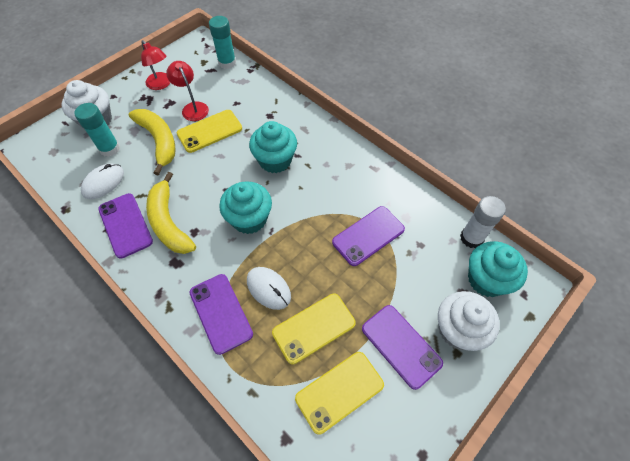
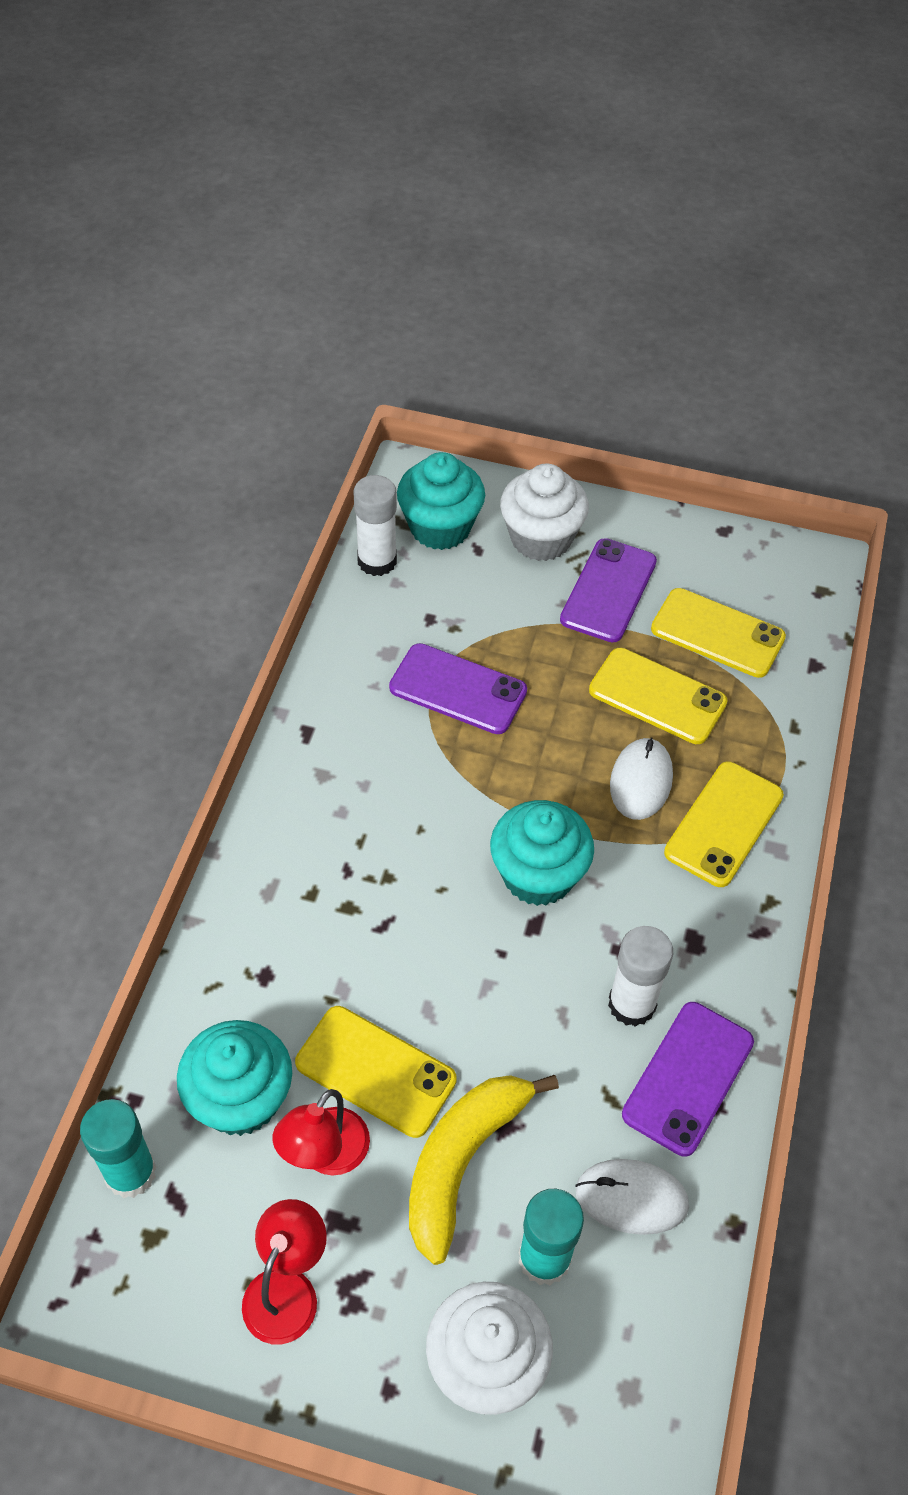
camera: 120 degrees left, 5 degrees down
yellow banana [146,172,196,254] -> white glue stick [608,926,673,1027]
purple phone [189,274,253,355] -> yellow phone [664,762,784,887]
turquoise cupcake [249,121,297,173] -> turquoise cupcake moved to [177,1020,292,1136]

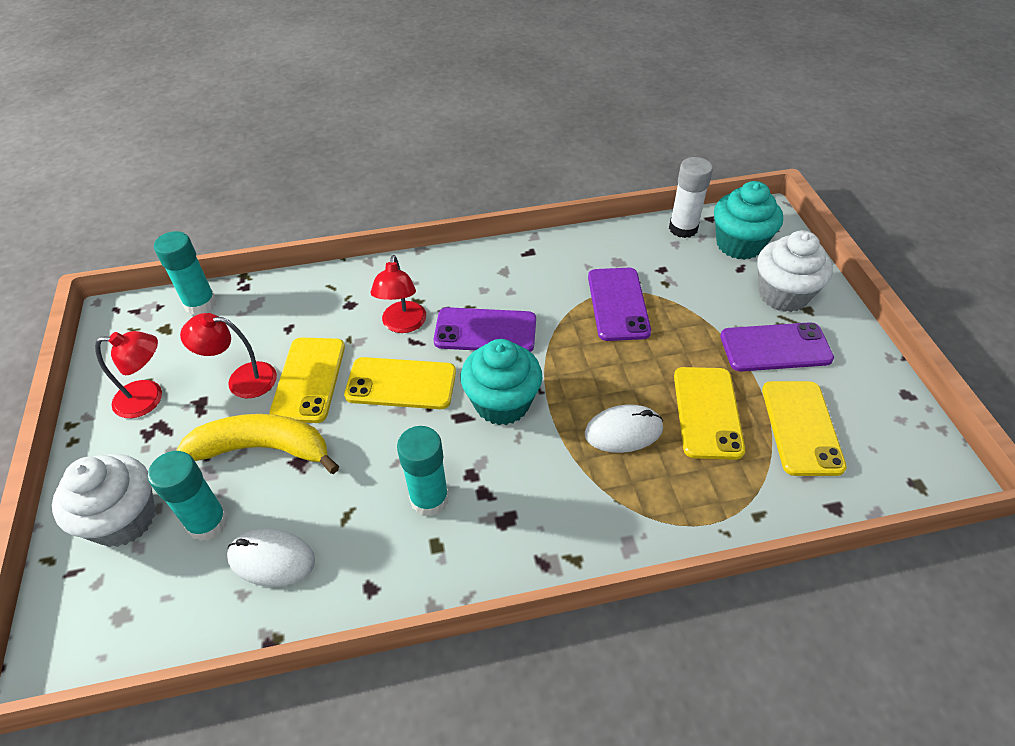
camera: 65 degrees right, 5 degrees down
turquoise cupcake [177,1020,292,1136] -> none
white mouse [575,1159,689,1235] -> white mouse turned 60 degrees counterclockwise [227,528,315,587]
white glue stick [608,926,673,1027] -> turquoise glue stick [397,426,449,516]
purple phone [622,1002,754,1157] -> purple phone moved to [434,307,536,352]
yellow phone [664,762,784,887] -> yellow phone moved to [344,357,456,409]
none -> red lamp [370,255,426,333]

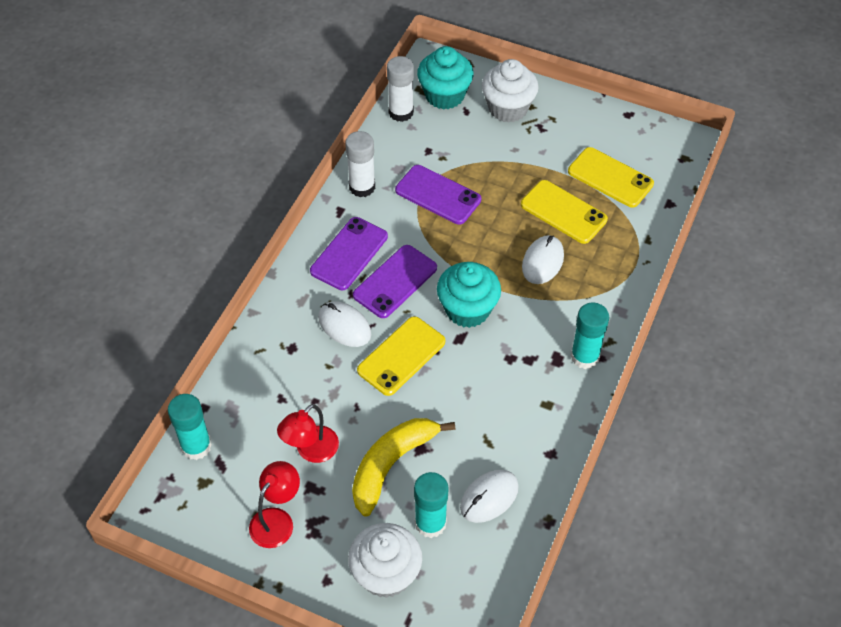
camera: 55 degrees left, 5 degrees up
yellow phone [269,338,345,423] -> none
red lamp [370,255,426,333] -> white mouse [318,301,371,347]
turquoise glue stick [397,426,449,516] -> turquoise glue stick moved to [571,302,609,369]
purple phone [720,322,834,372] -> purple phone moved to [310,217,388,290]
none -> white glue stick [345,131,375,197]

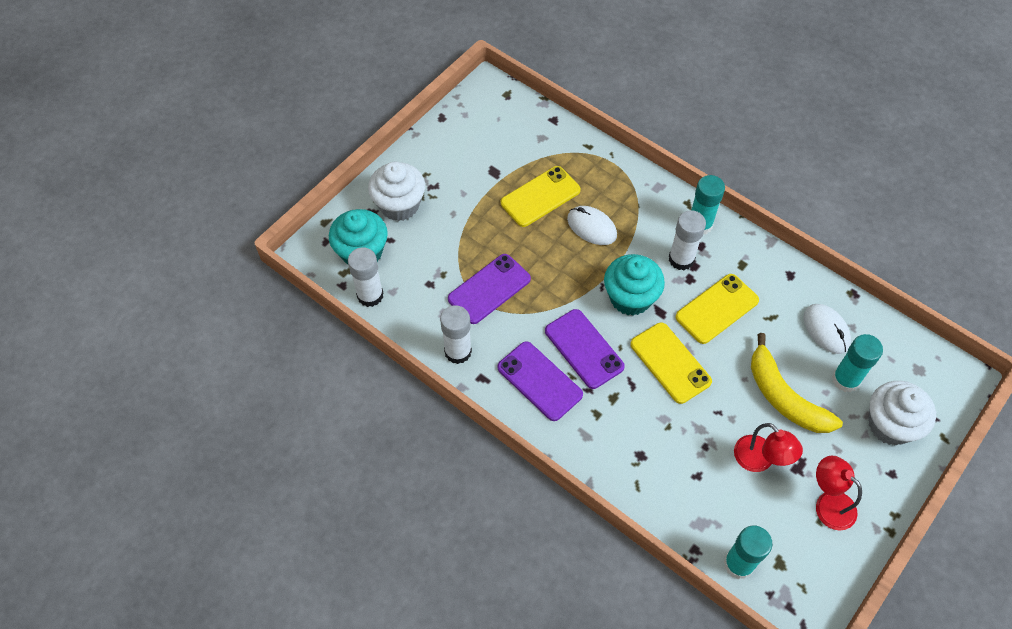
camera: 75 degrees left, 5 degrees up
white mouse [318,301,371,347] -> none
yellow phone [568,147,654,208] -> yellow phone moved to [676,274,759,344]
none -> white glue stick [669,210,706,270]

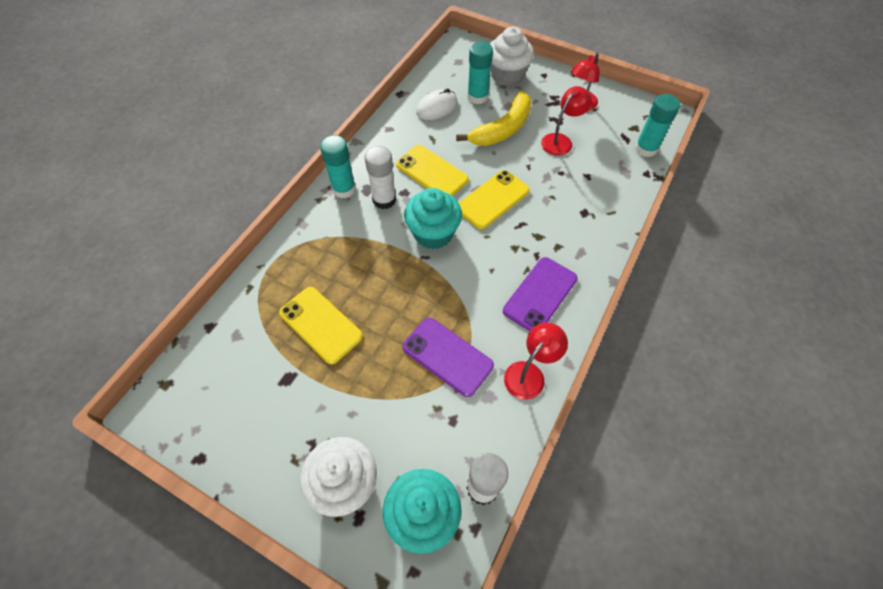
camera: 100 degrees left, 0 degrees up
white glue stick [440,305,472,364] -> red lamp [504,323,568,400]
purple phone [545,309,625,389] -> none
white mouse [567,206,617,245] -> none

